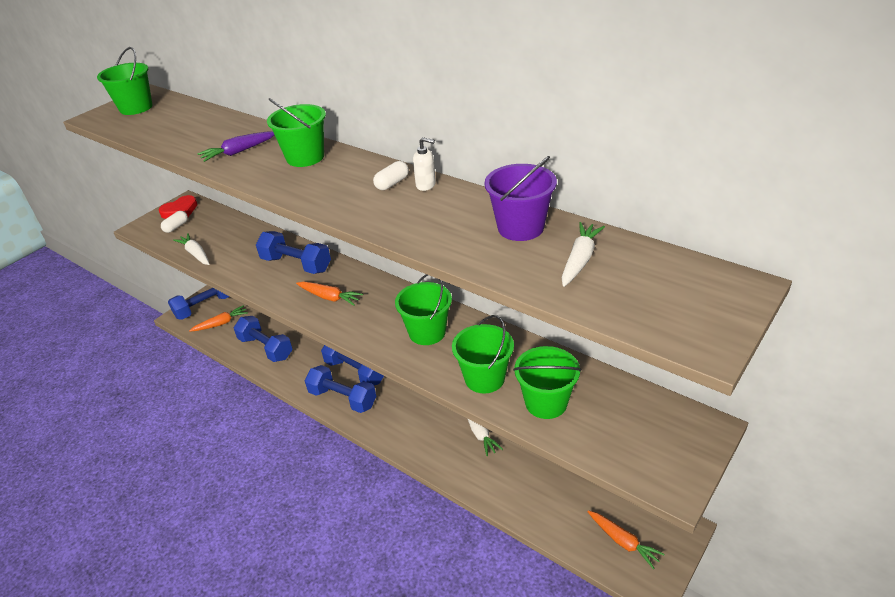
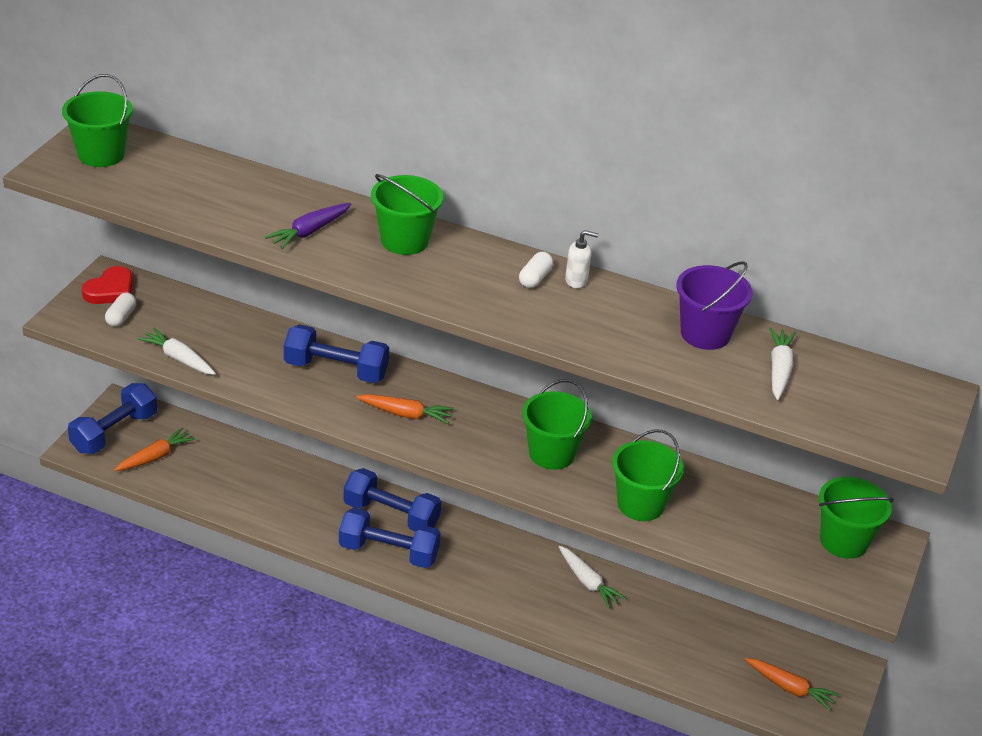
camera: 20 degrees left, 0 degrees up
blue dumbbell [234,316,293,362] -> none
green bucket [513,346,581,419] -> green bucket moved to [819,477,894,559]

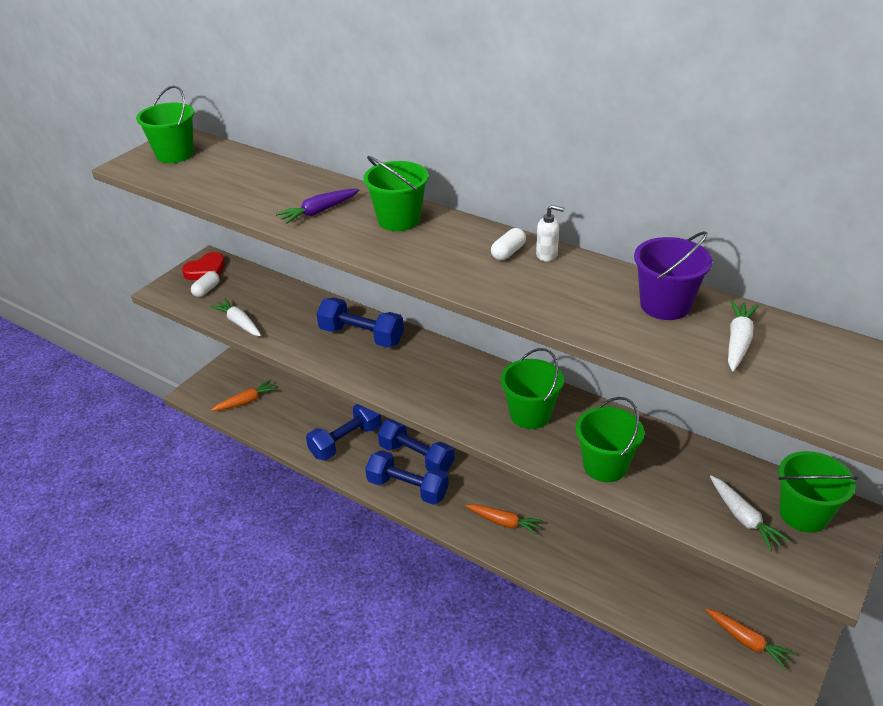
camera: 15 degrees right, 0 degrees up
blue dumbbell [68,383,157,454] -> blue dumbbell moved to [306,404,382,460]
orange carrot [356,394,454,424] -> orange carrot moved to [465,504,543,536]
white carrot [559,546,626,608] -> white carrot moved to [710,476,791,551]

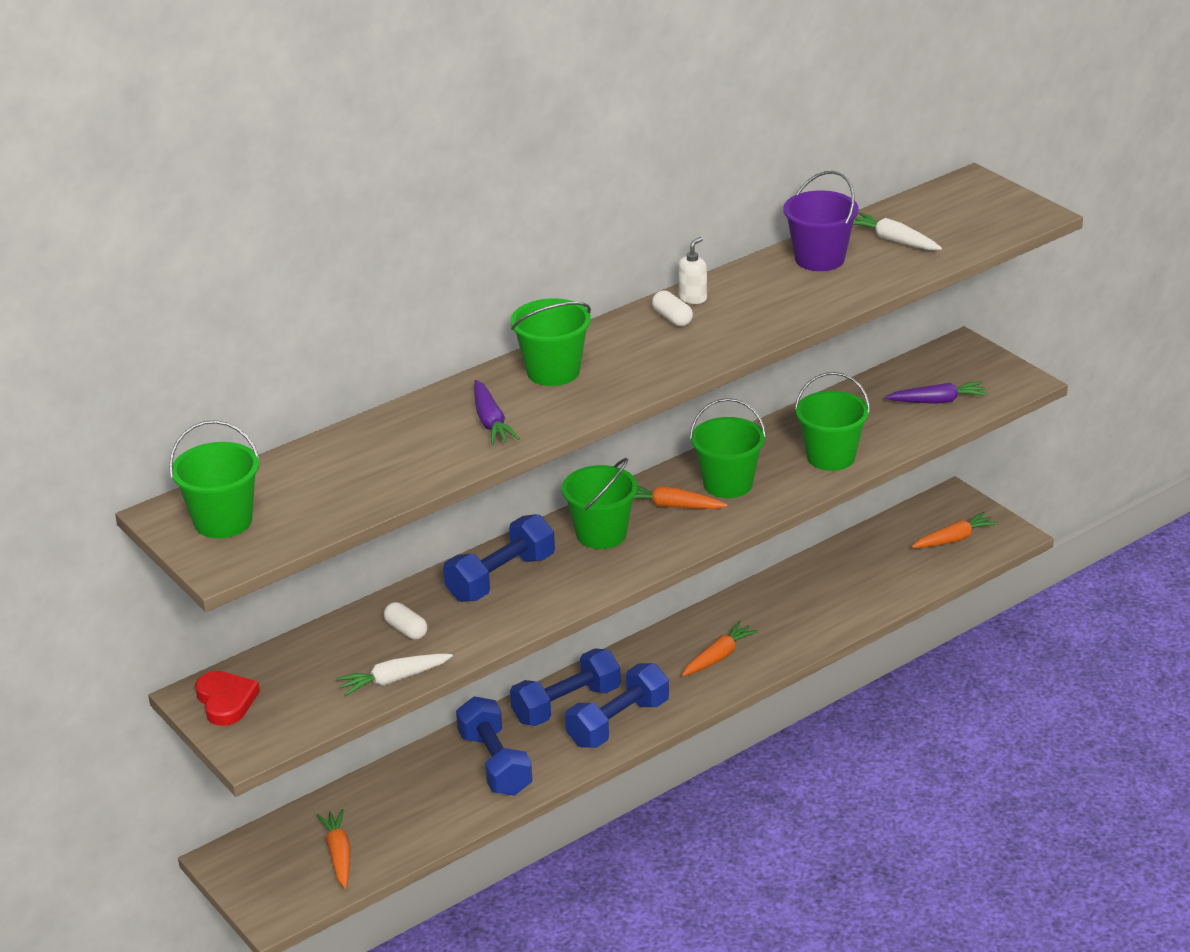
camera: 70 degrees left, 5 degrees down
white capsule [191,271,219,297] -> white capsule moved to [384,602,428,640]
white carrot [710,476,791,551] -> purple carrot [885,381,988,404]
green bucket [778,451,858,533] -> green bucket moved to [562,458,638,549]
none -> orange carrot [633,486,728,509]

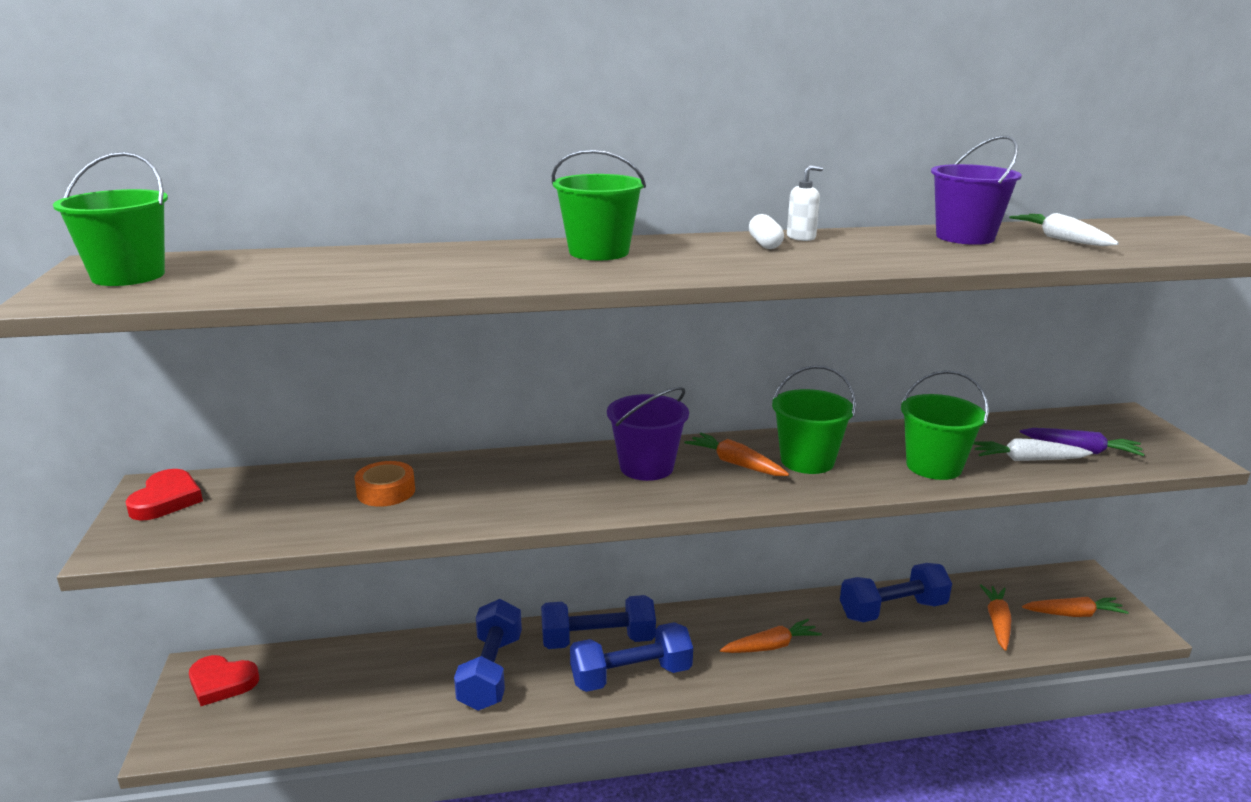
camera: 25 degrees right, 10 degrees down
orange carrot [316,809,351,889] -> orange carrot moved to [980,584,1011,651]
white carrot [336,654,453,696] -> white carrot moved to [974,438,1093,461]
white capsule [384,602,428,640] -> orange tape [354,461,415,507]
blue dumbbell [443,514,555,602] -> blue dumbbell moved to [840,563,952,622]
purple carrot [474,380,520,445] -> none
green bucket [562,458,638,549] -> purple bucket [607,387,689,481]
none -> red heart [189,655,259,706]

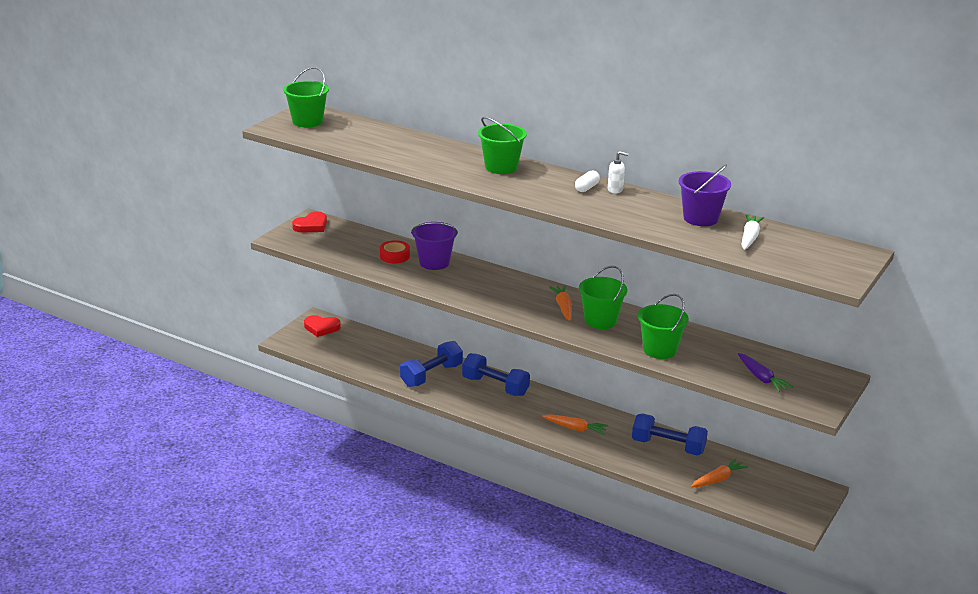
camera: 40 degrees right, 5 degrees up
red heart [189,655,259,706] -> red heart turned 45 degrees counterclockwise [304,315,341,337]
orange tape [354,461,415,507] -> red tape [380,240,410,263]
blue dumbbell [570,622,693,692] -> none
purple bucket [607,387,689,481] -> purple bucket moved to [411,222,458,270]
white carrot [974,438,1093,461] -> none
orange carrot [1022,597,1129,617] -> none

